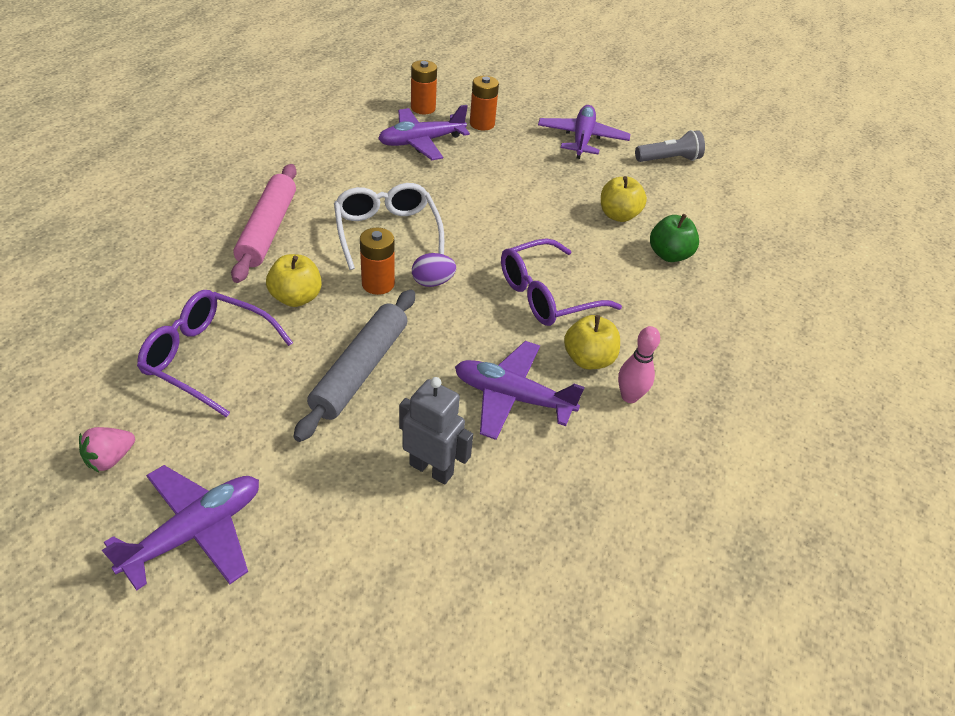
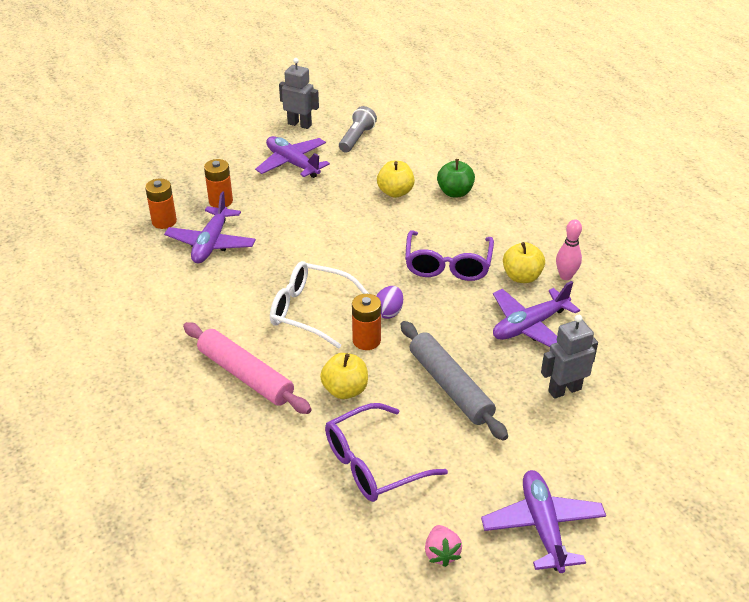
camera: 50 degrees left, 5 degrees down
none -> grey robot [279,58,319,129]

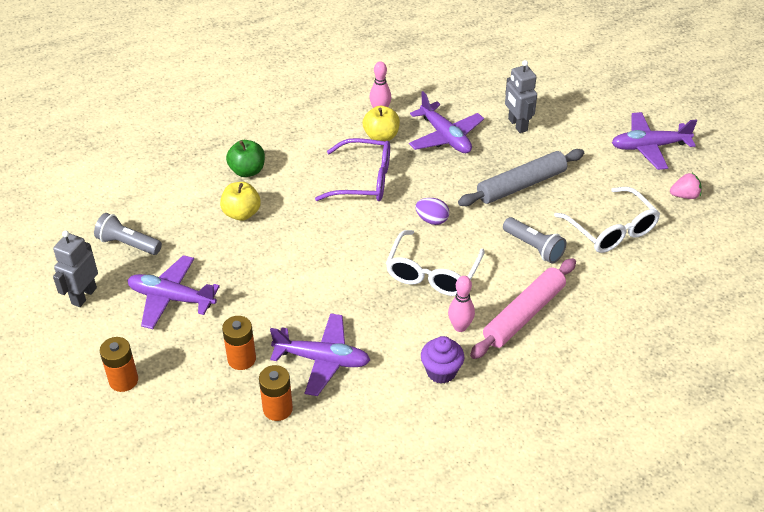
camera: 90 degrees left, 5 degrees up
purple plane [255,136,330,178] -> purple plane turned 60 degrees clockwise [127,255,220,329]
yellow apple [320,353,368,399] -> grey flashlight [503,217,567,263]
purple glasses [325,403,448,502] -> white glasses [554,187,660,253]
orange battery [352,294,381,350] -> orange battery moved to [100,337,138,392]
none -> purple cupcake [421,336,464,383]
none -> pink bowling pin [448,276,475,332]

